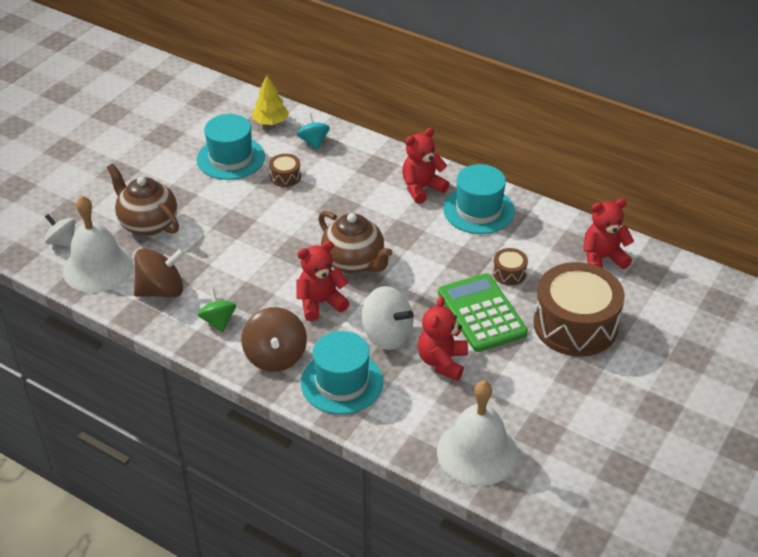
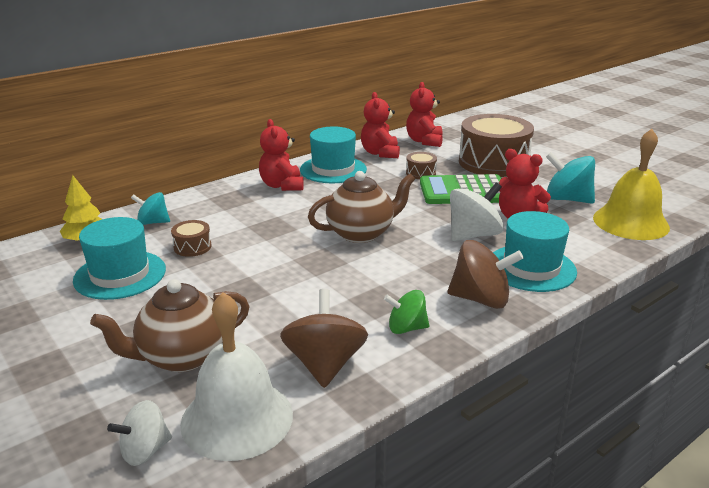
camera: 70 degrees left, 15 degrees down
red teddy bear [296,241,349,321] -> red teddy bear moved to [361,92,400,158]
white bell [437,381,518,486] -> yellow bell [593,129,670,240]
none -> turquoise spinning top [546,152,595,204]

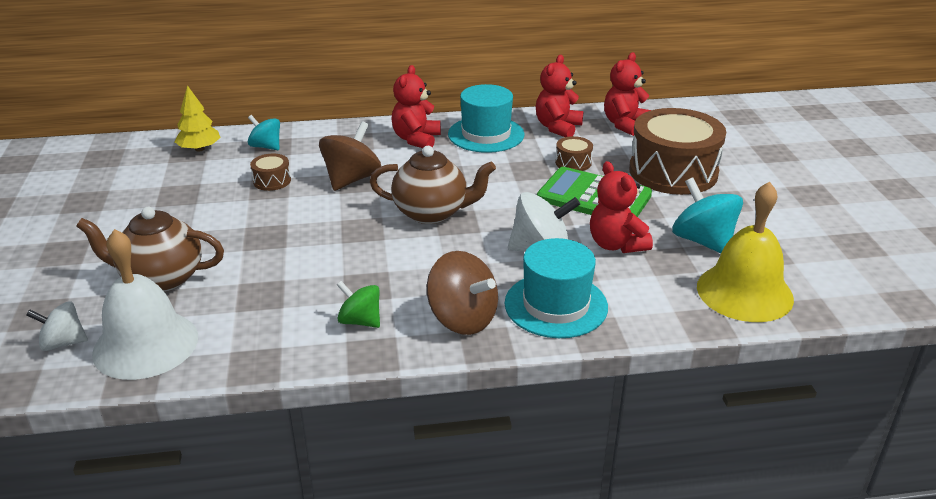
camera: 30 degrees right, 5 degrees up
turquoise hat [73,217,166,300] -> none
brown spinning top [280,289,368,388] -> brown spinning top moved to [319,121,381,191]

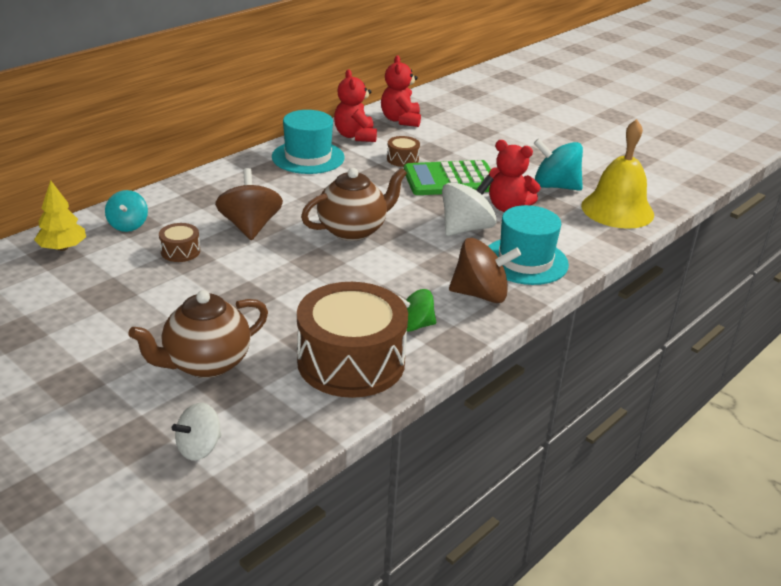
camera: 40 degrees left, 0 degrees up
white bell [92,229,198,380] -> none
turquoise spinning top [248,115,280,150] -> turquoise spinning top turned 90 degrees counterclockwise [105,190,148,232]
red teddy bear [391,65,441,148] -> none
brown drum [629,108,726,195] -> brown drum moved to [297,282,408,398]

